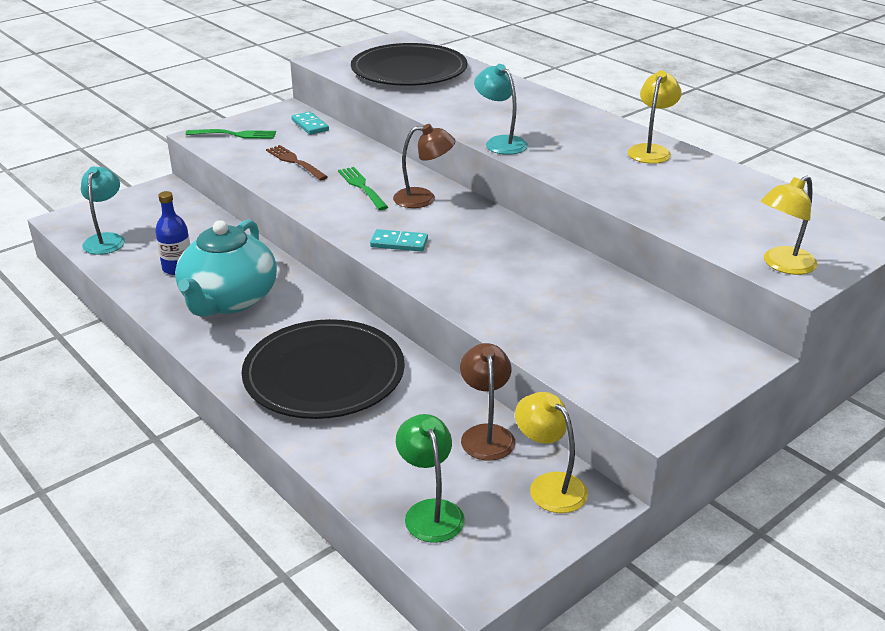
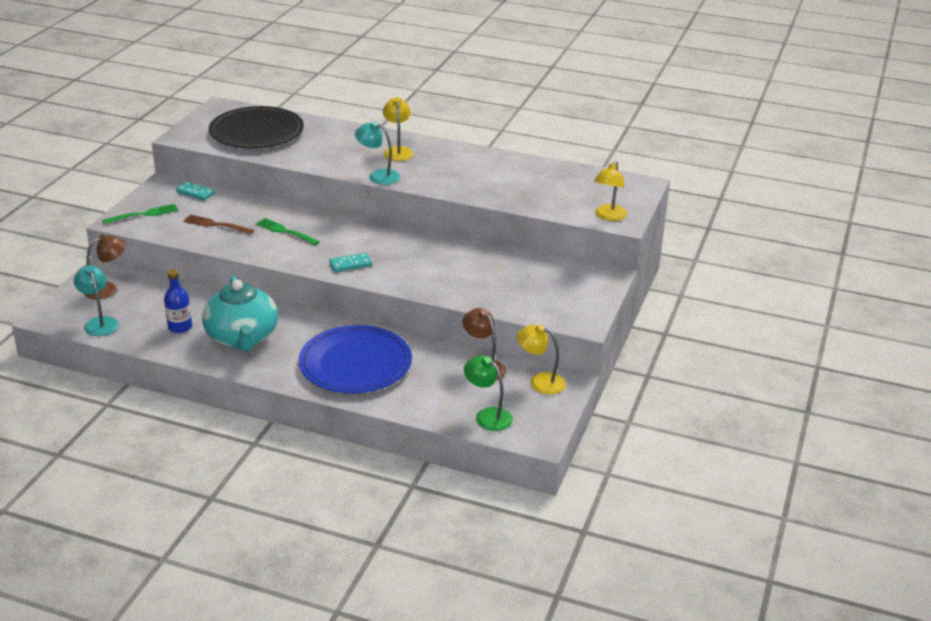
camera: 30 degrees left, 0 degrees up
black plate [242,319,405,419] -> blue plate [299,325,412,393]
brown lamp [393,124,455,208] -> brown lamp moved to [84,235,126,300]
yellow lamp [628,71,682,164] -> yellow lamp moved to [383,97,414,161]

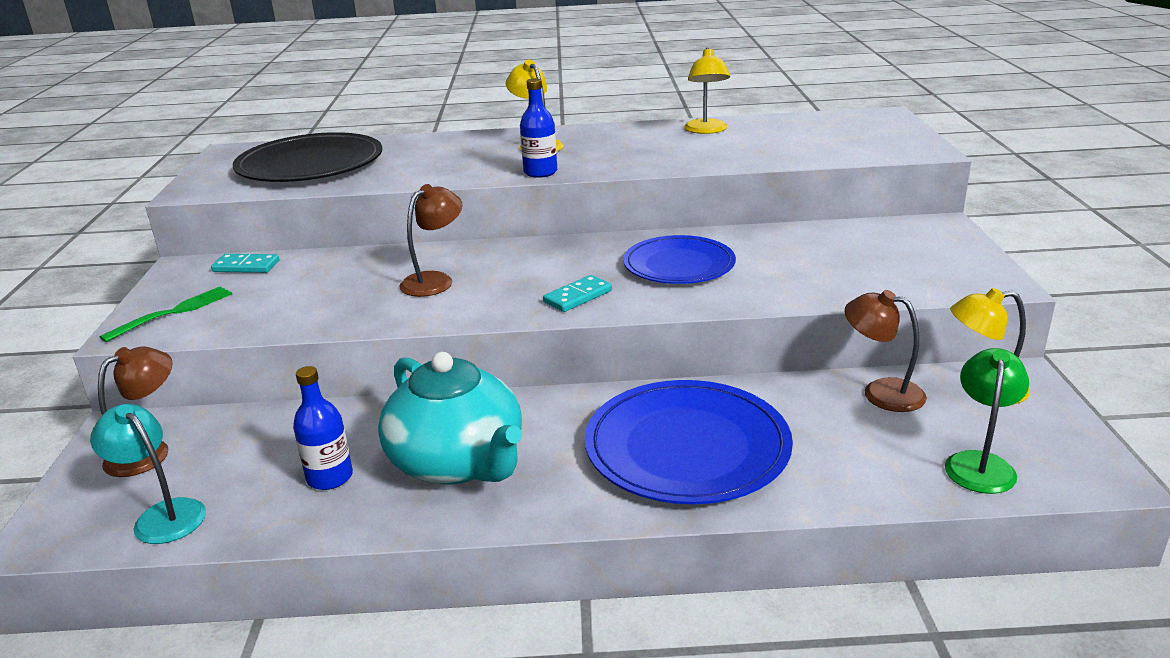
camera: 20 degrees left, 5 degrees down
brown fork [183,214,254,234] -> none
green fork [256,218,320,245] -> brown lamp [399,184,463,297]
turquoise lamp [355,121,400,185] -> blue bottle [520,78,557,178]
green lamp [464,356,513,431] -> green lamp turned 90 degrees clockwise [945,348,1029,494]
yellow lamp [594,161,627,221] -> yellow lamp moved to [684,48,730,134]
none -> blue plate [623,235,736,284]

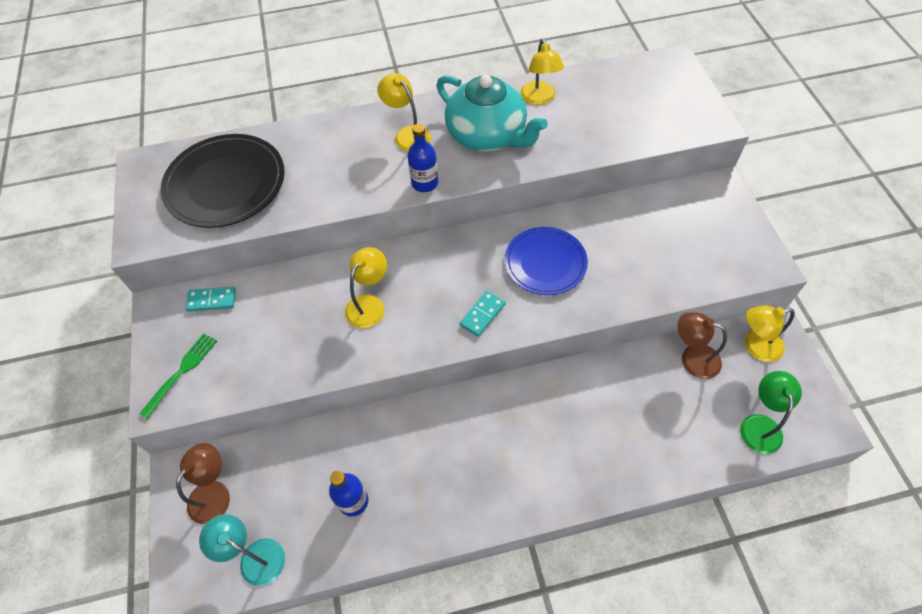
camera: 10 degrees left, 30 degrees up
turquoise teapot [378,352,522,485] -> turquoise teapot moved to [437,75,548,152]
brown lamp [399,184,463,297] -> yellow lamp [345,247,387,328]
blue plate [585,380,793,504] -> none

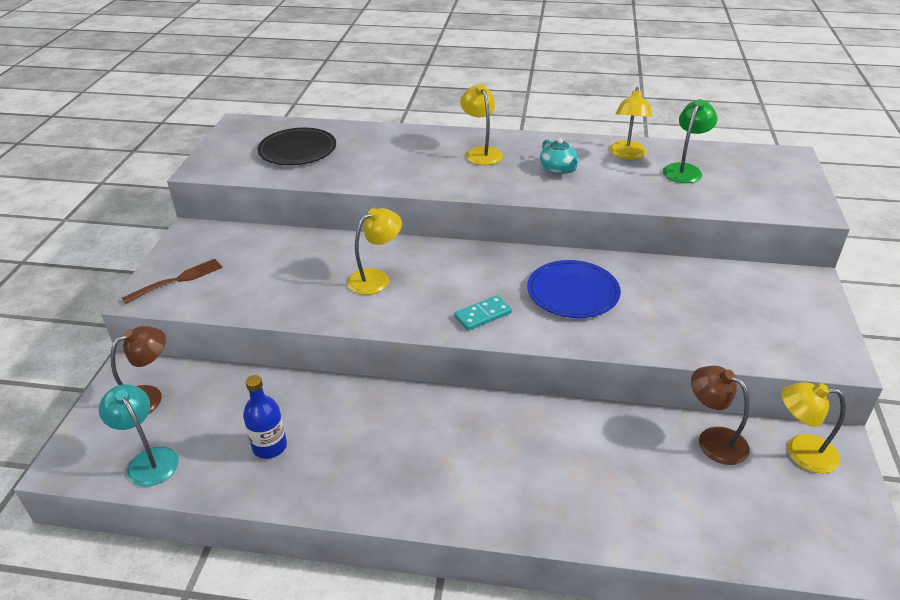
camera: 20 degrees right, 20 degrees down
green fork [139,333,217,419] -> brown fork [122,259,223,304]
black plate [160,134,285,228] -> black plate [257,128,336,165], size x0.67
turquoise domino [186,286,236,312] -> none
blue bottle [407,124,438,192] -> none
turquoise teapot [437,75,548,152] -> turquoise teapot [540,138,580,174], size x0.45
green lamp [740,371,802,454] -> green lamp moved to [663,99,718,183]

